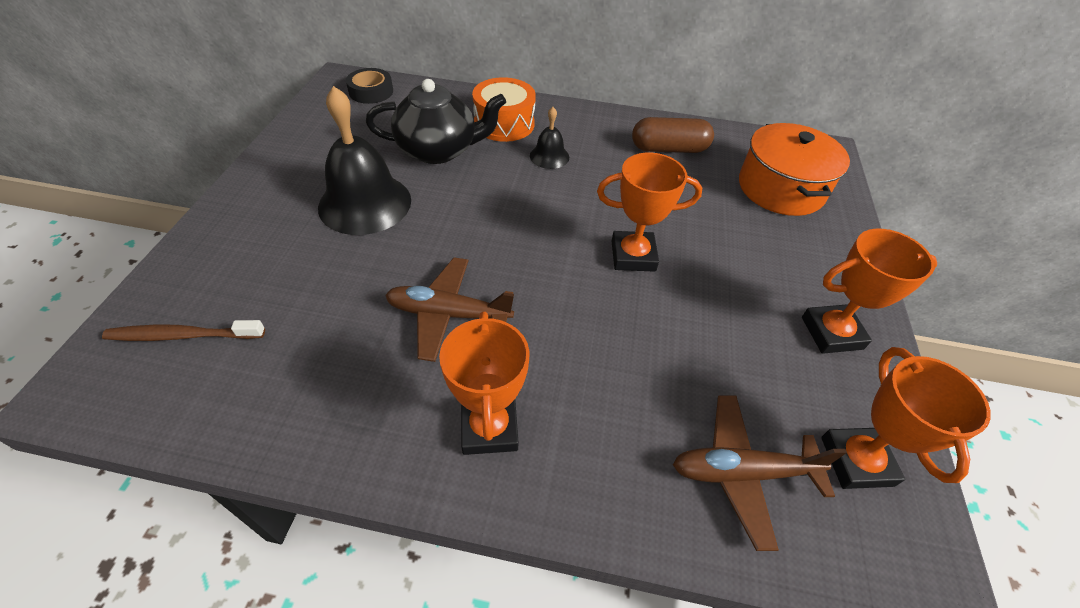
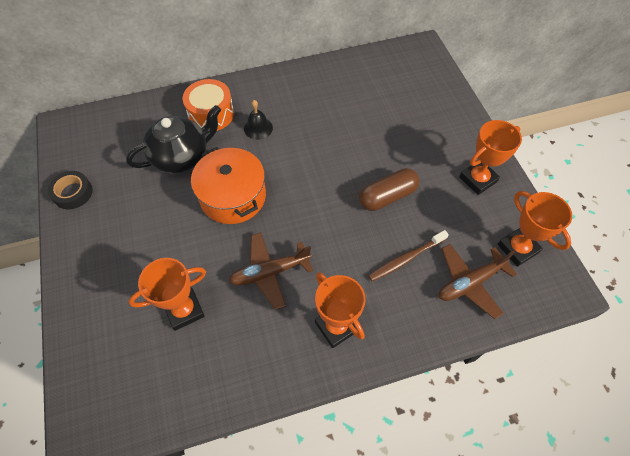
camera: 25 degrees left, 10 degrees up
brown toothbrush [102,320,265,341] -> brown toothbrush moved to [368,230,449,282]
black bell [318,86,411,235] -> none
black tape [346,68,393,104] -> black tape moved to [48,171,93,209]
orange trophy [597,152,702,272] -> orange trophy moved to [129,258,206,331]
brown capsule [632,117,714,153] -> brown capsule moved to [359,168,420,211]
orange pot [739,123,850,216] -> orange pot moved to [191,147,266,224]

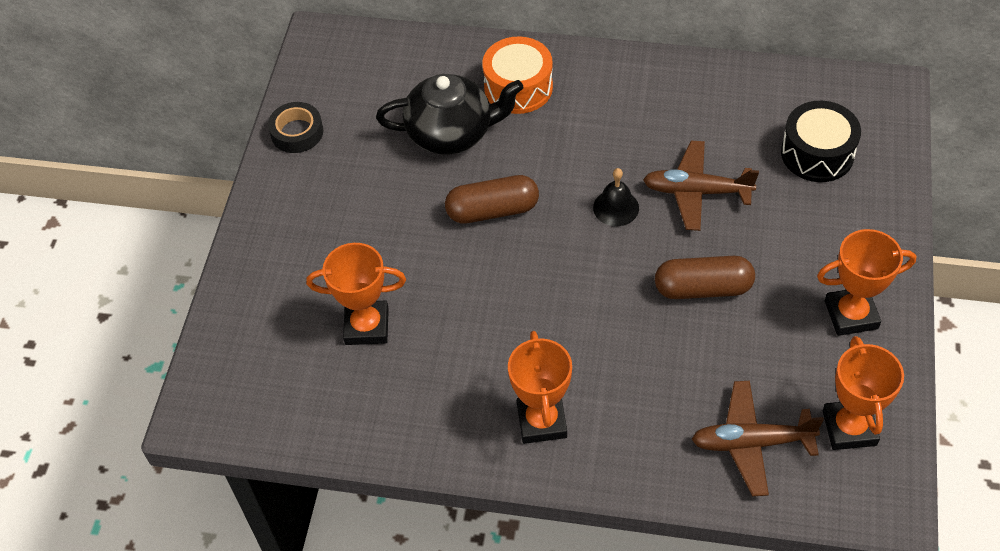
camera: 30 degrees right, 5 degrees down
orange pot [191,147,266,224] -> brown capsule [445,175,539,224]
brown plane [229,232,313,310] -> brown plane moved to [643,141,759,231]
black bell [244,100,273,140] -> black bell moved to [593,168,639,226]
brown toothbrush [368,230,449,282] -> none
none -> black drum [781,101,861,182]

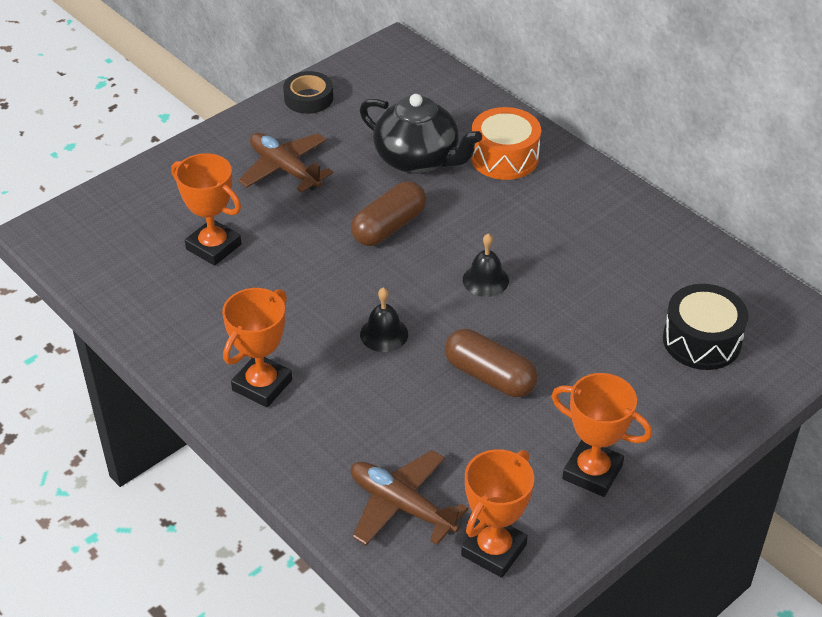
camera: 35 degrees right, 10 degrees down
brown capsule [445,175,539,224] -> brown capsule turned 75 degrees counterclockwise [351,181,426,246]
brown plane [643,141,759,231] -> brown plane moved to [238,133,333,193]
none -> black bell [360,287,408,352]

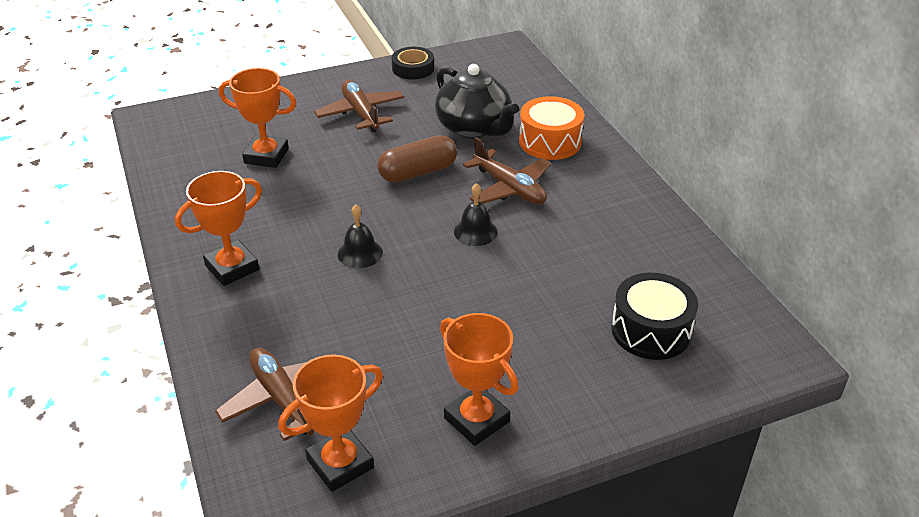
camera: 20 degrees right, 5 degrees down
orange trophy [171,153,241,266] -> orange trophy turned 45 degrees counterclockwise [219,68,296,168]
brown capsule [445,329,538,397] -> none
none -> brown plane [463,137,551,204]

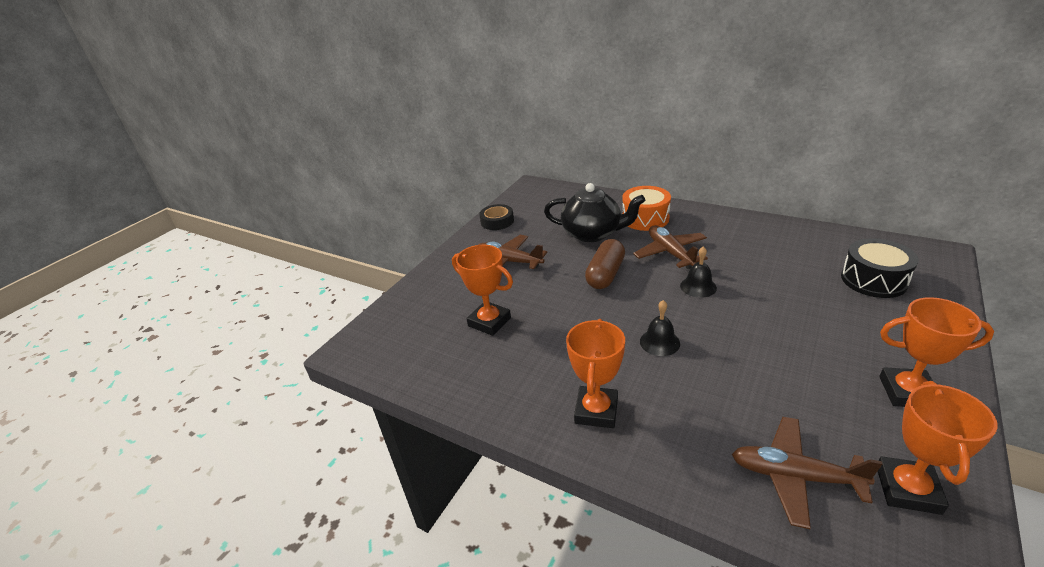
camera: 35 degrees left, 5 degrees down
orange trophy [219,68,296,168] -> orange trophy turned 60 degrees clockwise [452,245,513,336]
brown plane [463,137,551,204] -> brown plane turned 120 degrees counterclockwise [633,226,708,269]

